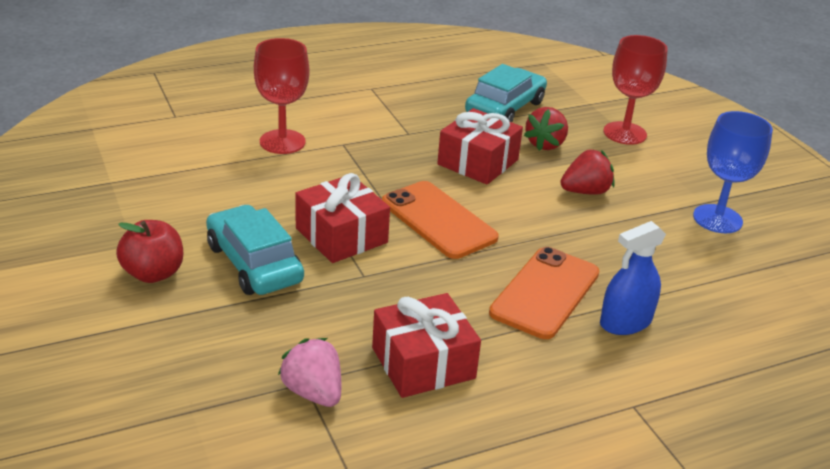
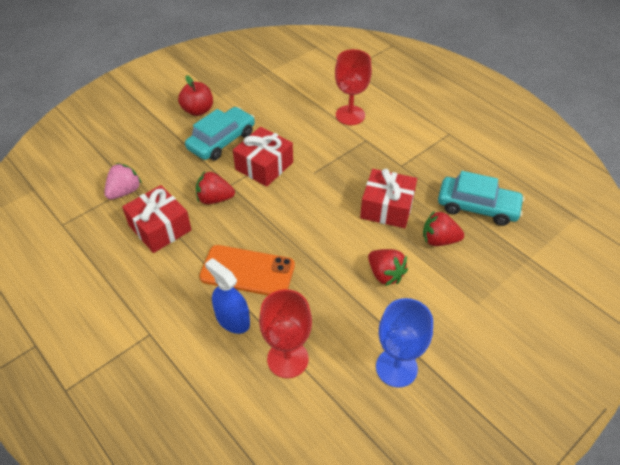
camera: 75 degrees right, 15 degrees up
orange phone [382,181,499,259] -> none
red goblet [604,35,668,145] -> red goblet moved to [259,289,312,378]
none -> red strawberry [196,171,235,204]

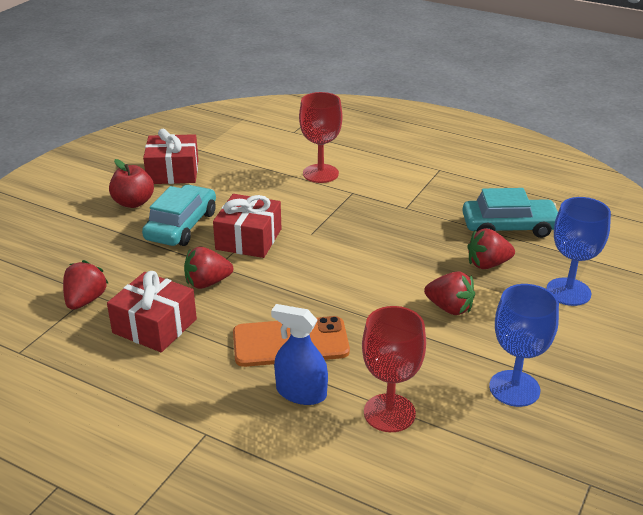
camera: 20 degrees left, 15 degrees down
pink strawberry [104,163,142,200] -> red strawberry [63,260,109,310]
red gift [360,169,417,228] -> red gift moved to [143,129,198,184]
none -> blue goblet [546,197,611,306]

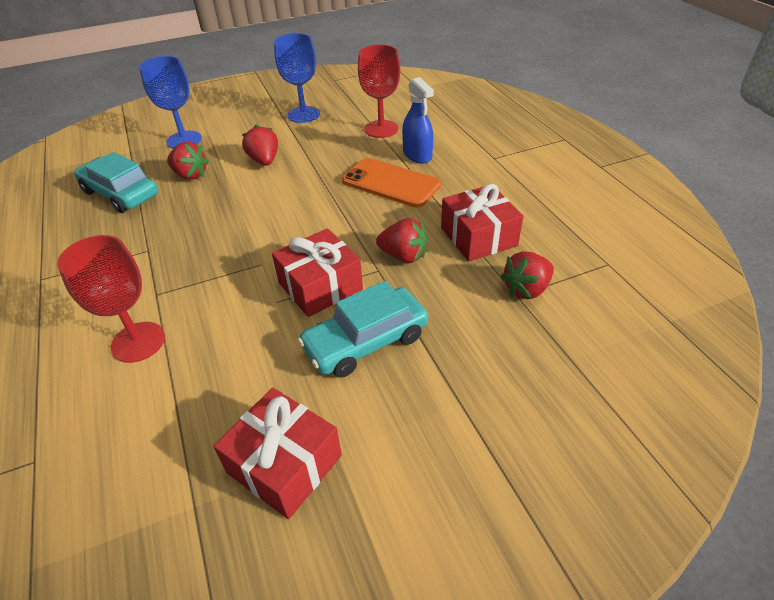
camera: 140 degrees left, 10 degrees up
red apple [109,159,154,208] -> none

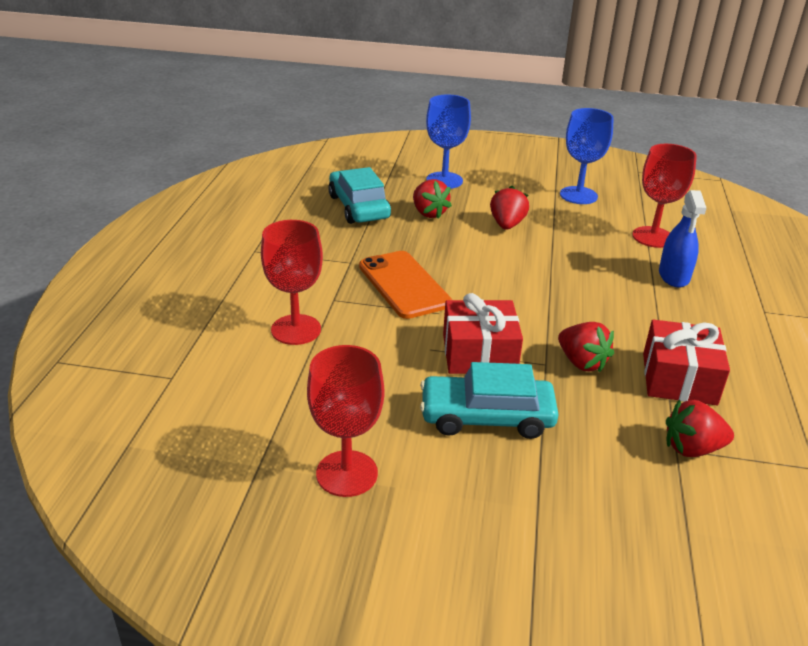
camera: 30 degrees right, 10 degrees down
red gift [214,388,342,519] -> red goblet [307,345,384,497]
orange phone [342,158,441,208] -> orange phone moved to [359,251,452,319]

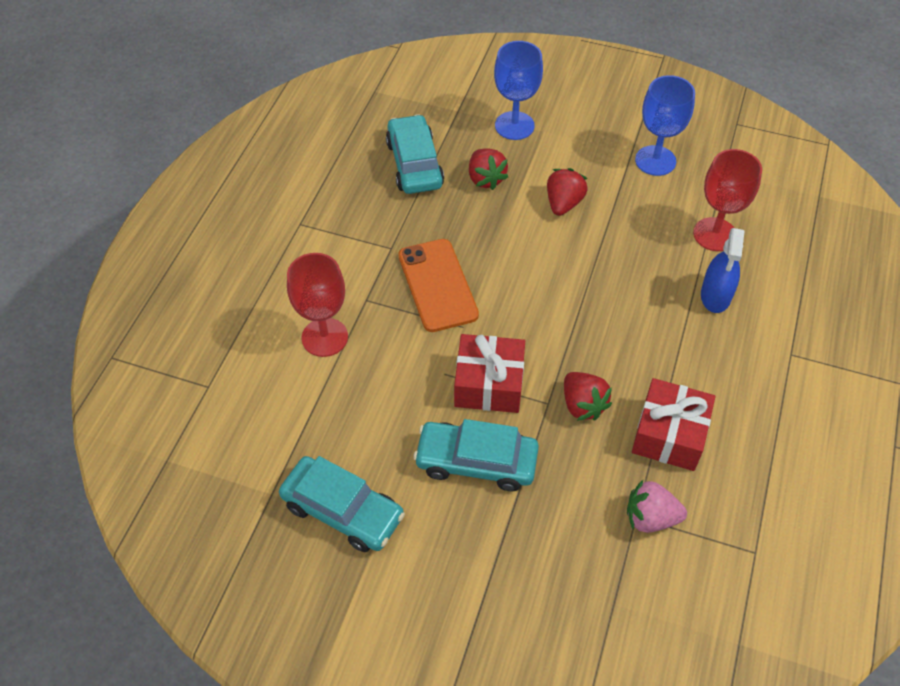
camera: 10 degrees right, 20 degrees up
red goblet [307,345,384,497] -> turquoise car [279,456,405,552]
red strawberry [666,399,734,457] -> pink strawberry [627,480,687,533]

